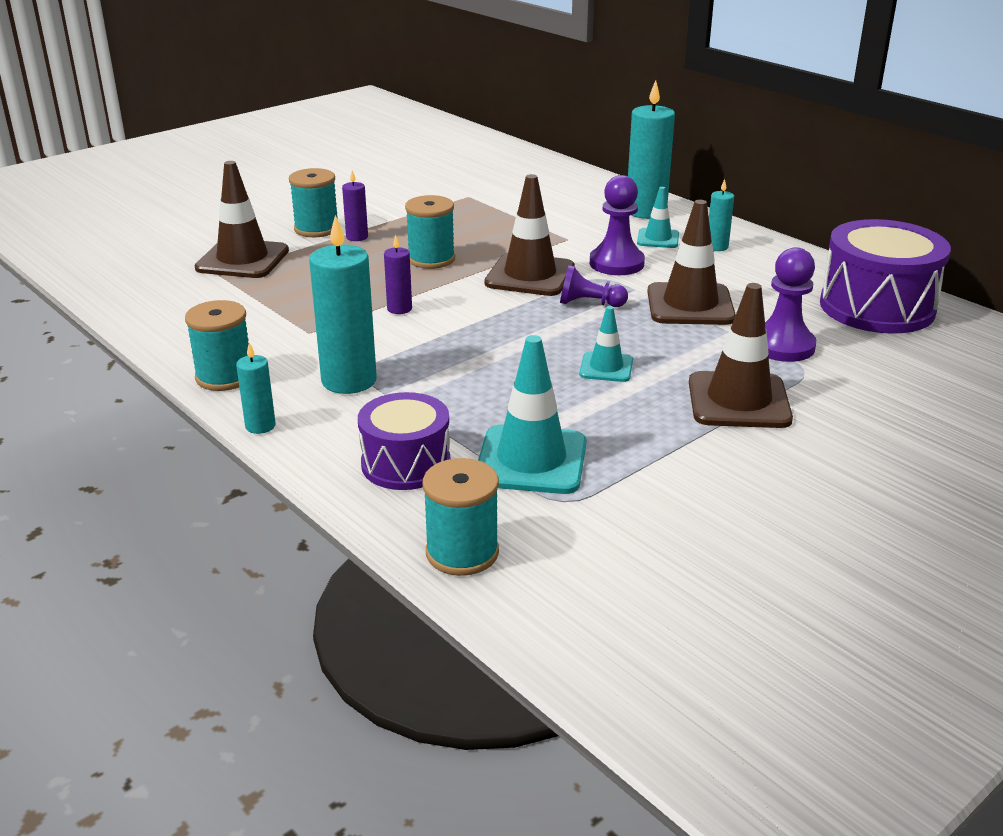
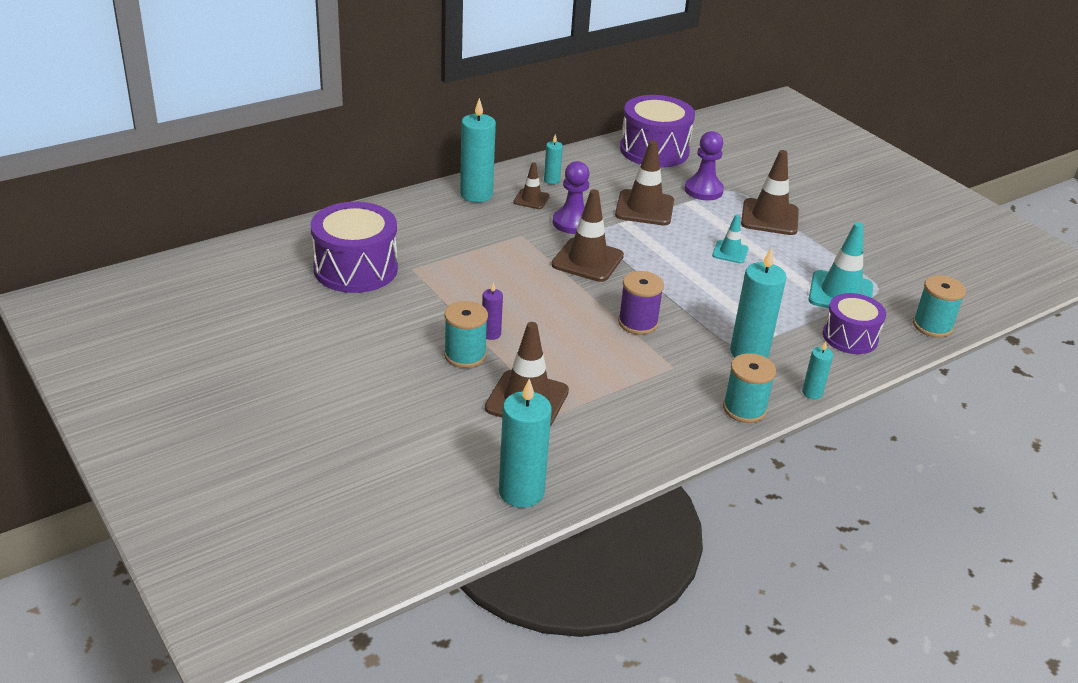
camera: 85 degrees left, 5 degrees up
purple candle [384,235,412,314] -> purple spool [618,271,664,335]
turquoise spool [405,195,455,269] -> none
purple pawn [560,265,628,307] -> none
turquoise traffic cone [637,187,679,248] -> brown traffic cone [513,162,550,209]
none -> purple drum [311,202,398,293]
none -> turquoise candle [499,379,552,508]

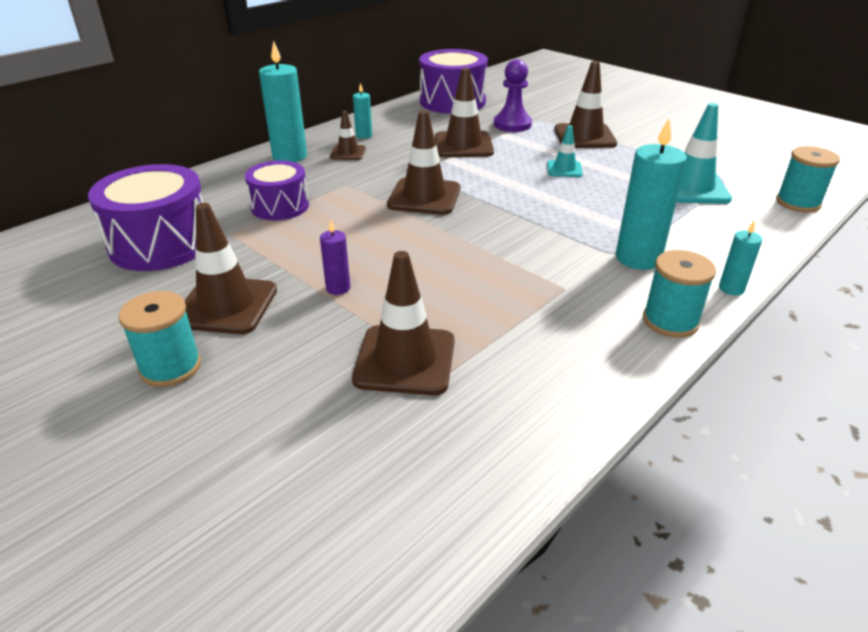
camera: 10 degrees left, 0 degrees up
turquoise spool [444,301,488,368] -> turquoise spool moved to [118,291,201,387]
turquoise candle [499,379,552,508] -> none
purple pawn [553,161,590,234] -> none
purple spool [618,271,664,335] -> none
purple drum [823,293,886,354] -> purple drum moved to [245,161,309,220]
none -> brown traffic cone [184,203,277,334]

